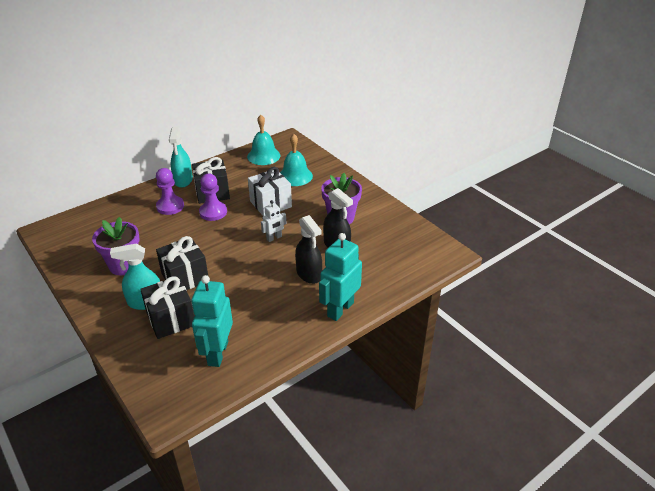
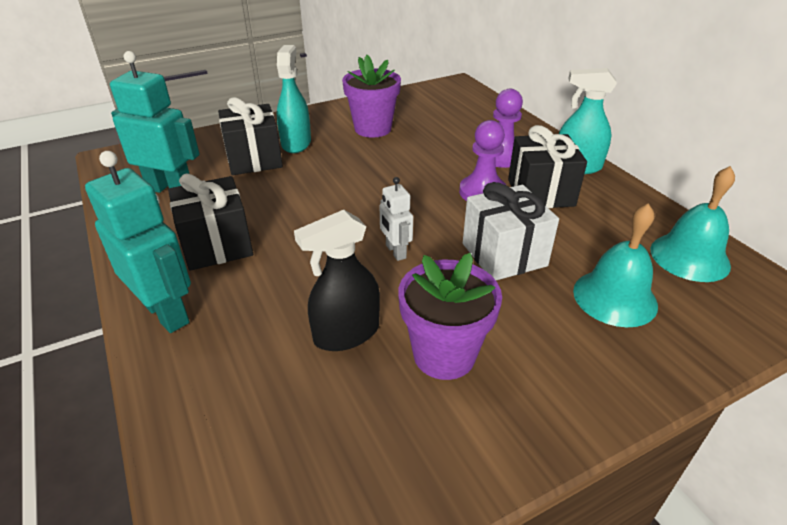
camera: 100 degrees right, 0 degrees up
black gift [156,236,208,290] -> black gift moved to [168,174,253,271]
black spray bottle [295,215,322,284] -> none

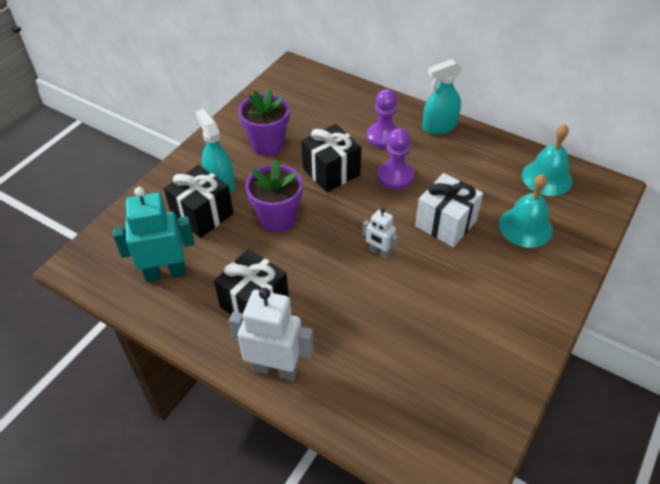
camera: 30 degrees left, 10 degrees up
turquoise robot [85,151,191,333] -> white robot [229,288,314,381]
black spray bottle [294,210,380,351] -> none
purple flower pot [398,253,502,380] -> purple flower pot moved to [245,160,303,233]
black gift [508,125,587,208] -> black gift moved to [301,124,361,192]

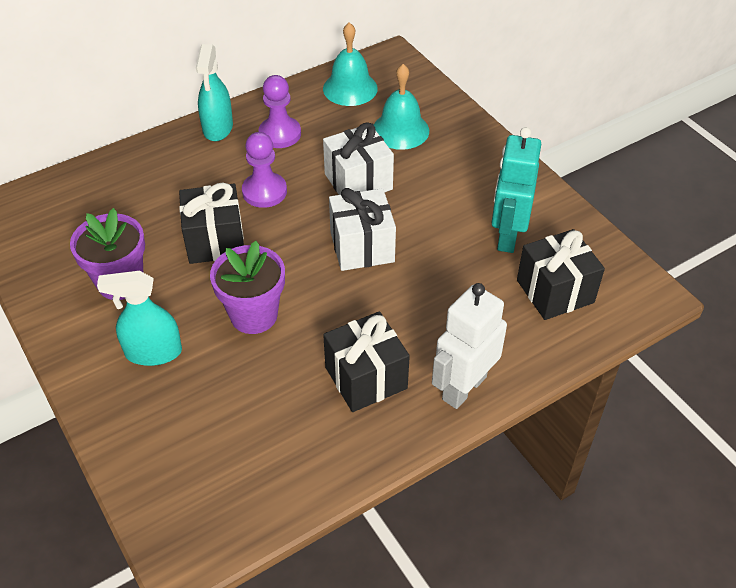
camera: 65 degrees left, 0 degrees up
turquoise robot [113,187,195,282] -> turquoise robot moved to [491,127,541,253]
black gift [164,165,233,238] -> black gift moved to [517,229,605,320]
white robot [363,208,398,259] -> white gift [329,188,396,271]
purple pawn [367,89,399,148] -> purple pawn moved to [259,75,301,148]

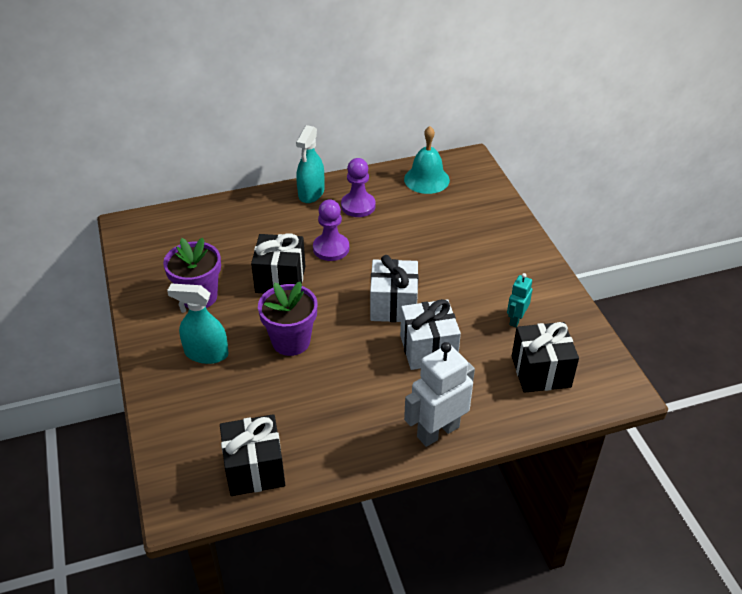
camera: 15 degrees right, 5 degrees down
white gift [323,122,394,195] -> white gift moved to [400,299,461,370]
black gift [323,311,410,412] -> black gift moved to [220,414,285,496]
turquoise bell [374,64,429,150] -> none
turquoise robot [491,127,541,253] -> turquoise robot [507,273,532,327], size x0.54

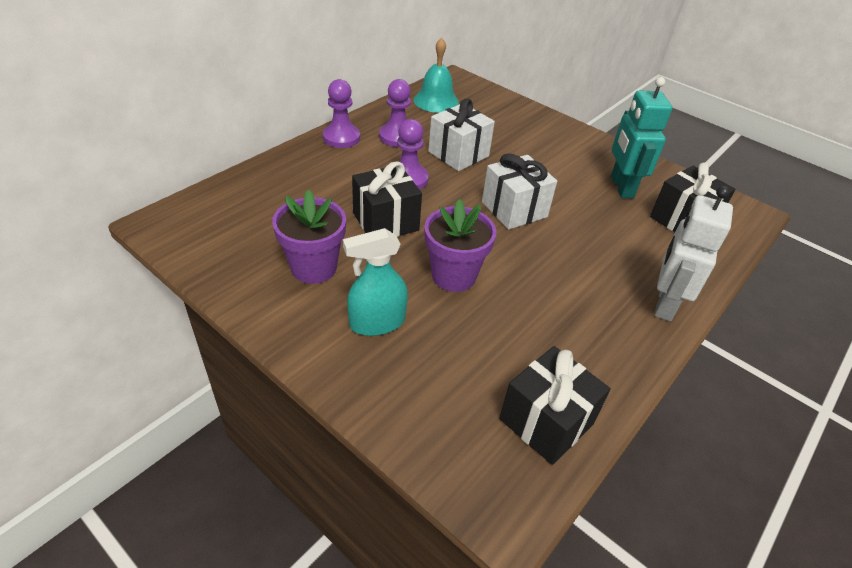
camera: 35 degrees left, 0 degrees up
turquoise spray bottle [296,125,325,203] -> purple pawn [323,79,360,148]
white gift [400,299,461,370] -> white gift moved to [428,98,495,171]
turquoise robot [507,273,532,327] -> turquoise robot [611,77,672,198], size x1.85

